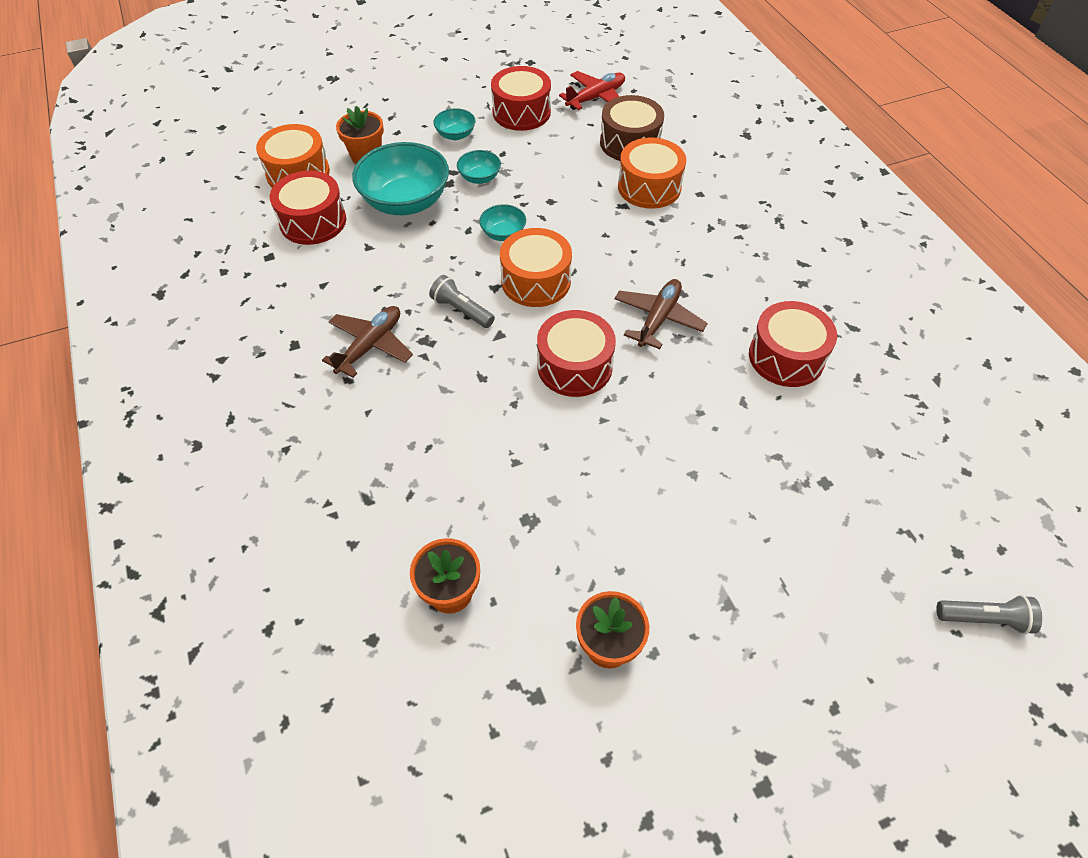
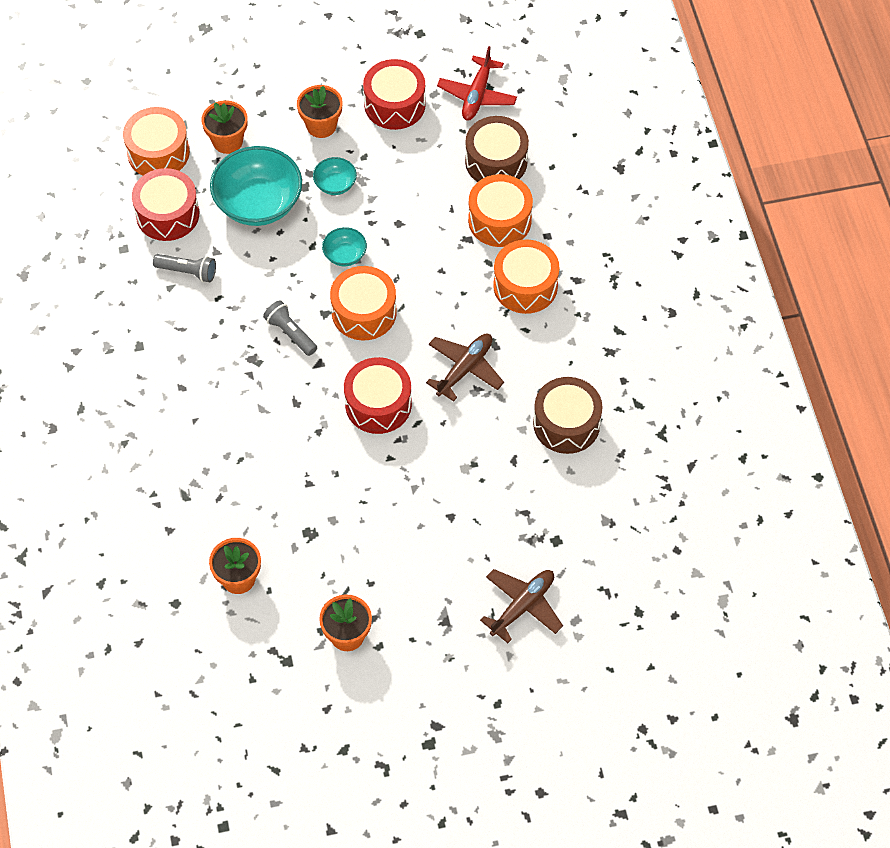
camera: 10 degrees right, 5 degrees up
brown plane [322,306,413,378] -> brown plane moved to [480,569,563,643]
turquoise bowl [433,108,476,140] -> orange flower pot [297,85,343,138]
red plane [559,71,625,110] -> red plane turned 135 degrees clockwise [437,46,517,120]
red drum [749,301,837,387] -> brown drum [533,377,603,454]
grey flashlight [936,595,1042,635] -> grey flashlight moved to [153,254,216,282]
none -> orange drum [493,240,559,314]

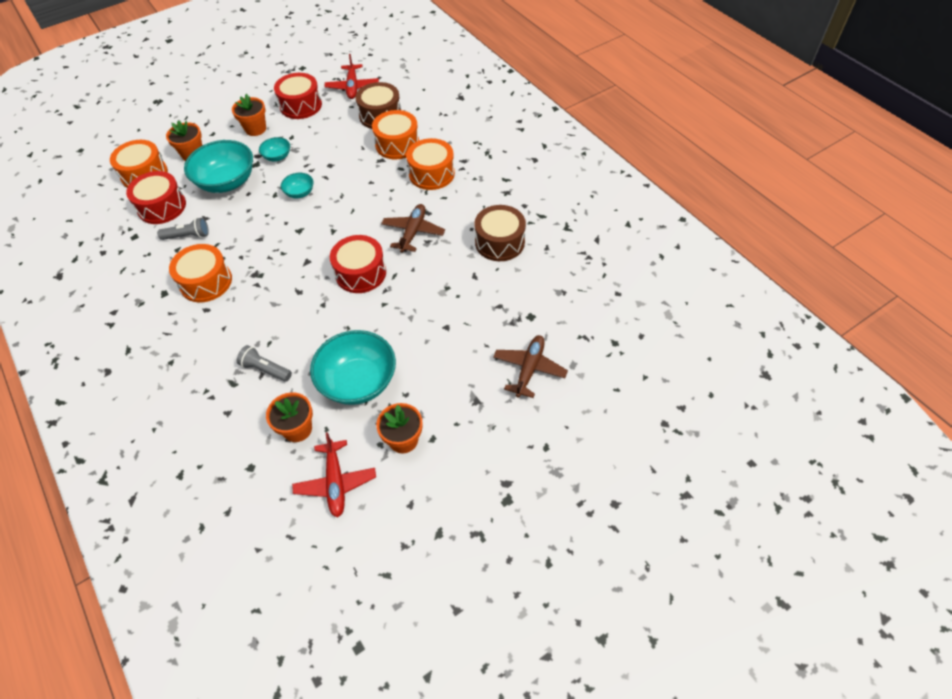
camera: 20 degrees left, 5 degrees down
grey flashlight [263,300,317,356] -> grey flashlight moved to [237,345,292,382]
orange drum [330,266,397,340] -> orange drum moved to [169,244,232,302]
none -> red plane [292,432,376,517]
none -> turquoise bowl [310,330,396,405]

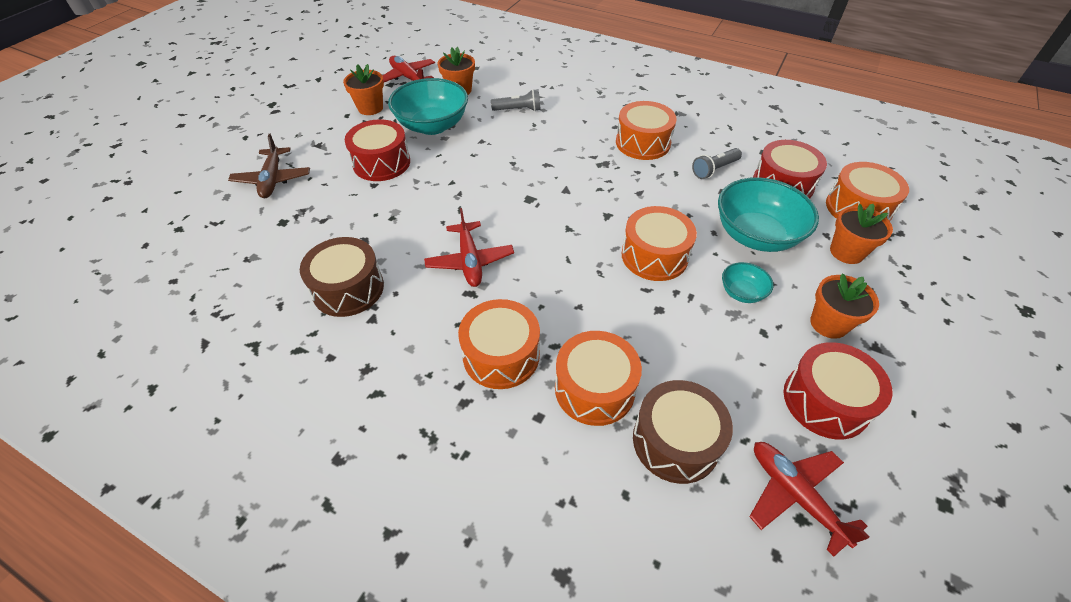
camera: 150 degrees right, 5 degrees down
turquoise bowl [281,173,314,198] -> orange drum [621,206,697,281]
red drum [330,235,386,293] -> red drum moved to [345,119,410,181]
brown plane [381,204,445,253] -> red plane [424,208,514,287]

